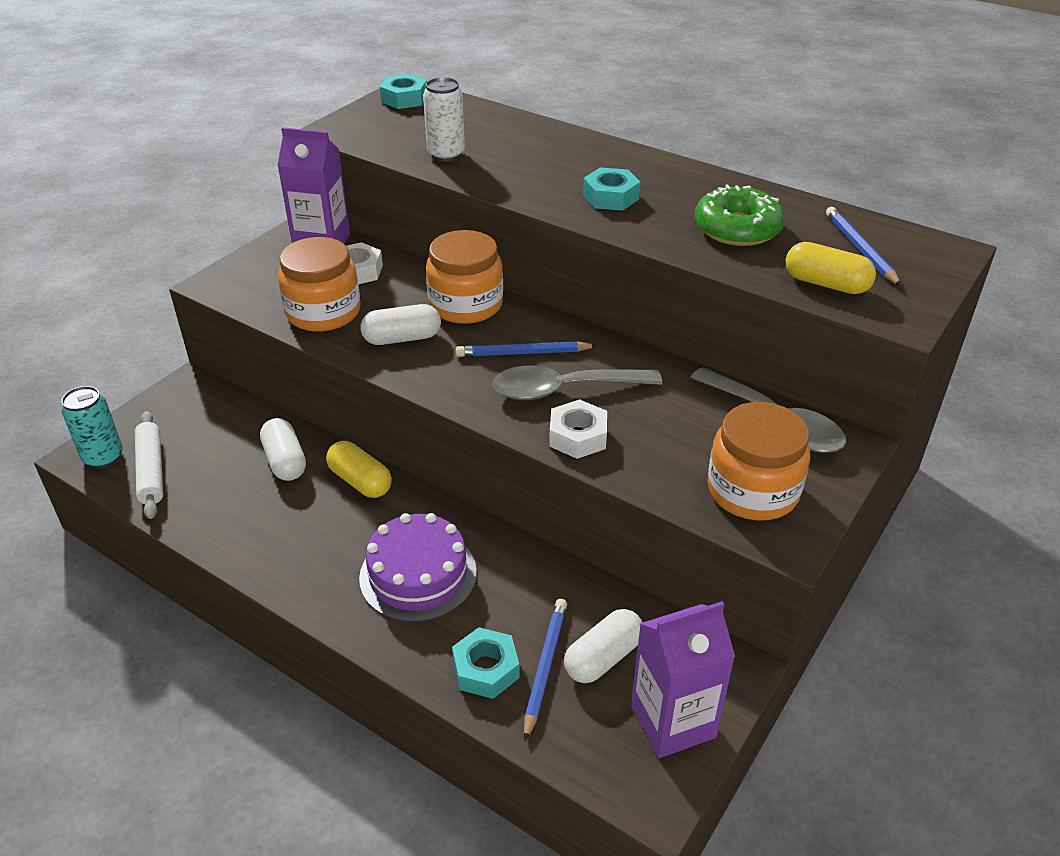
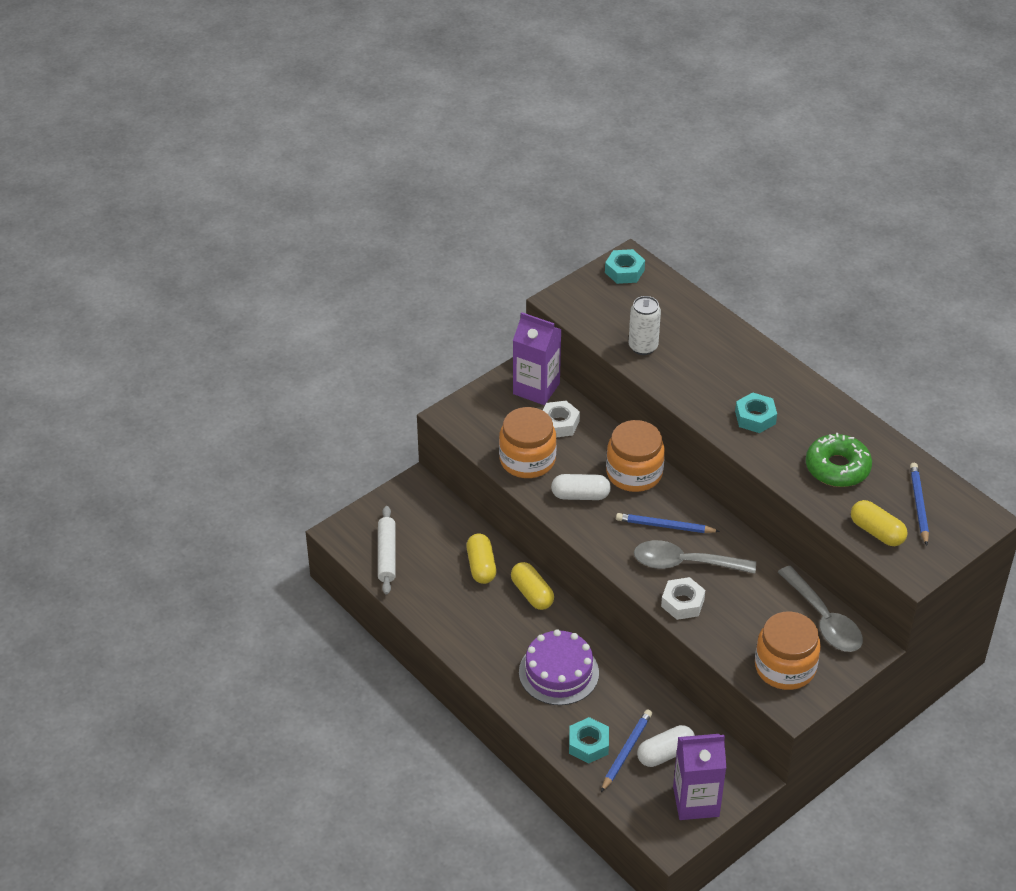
camera: 15 degrees right, 5 degrees up
turquoise can [61,386,123,469] -> none
white capsule [260,418,306,481] -> yellow capsule [466,533,496,584]

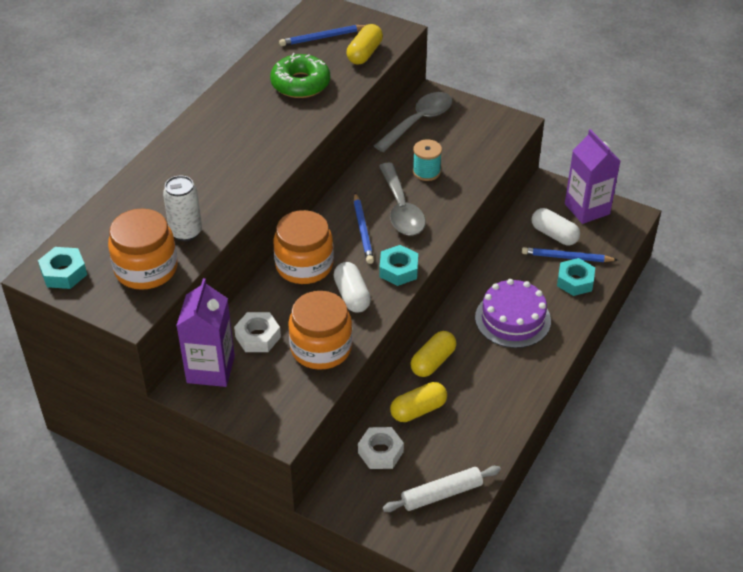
camera: 110 degrees left, 0 degrees up
white nut [661,577,705,620] -> white nut moved to [358,427,404,469]
turquoise nut [735,392,777,433] -> turquoise nut moved to [379,245,418,286]
orange jar [755,611,821,690] -> orange jar moved to [108,209,177,290]
none -> turquoise spool [413,139,442,181]

